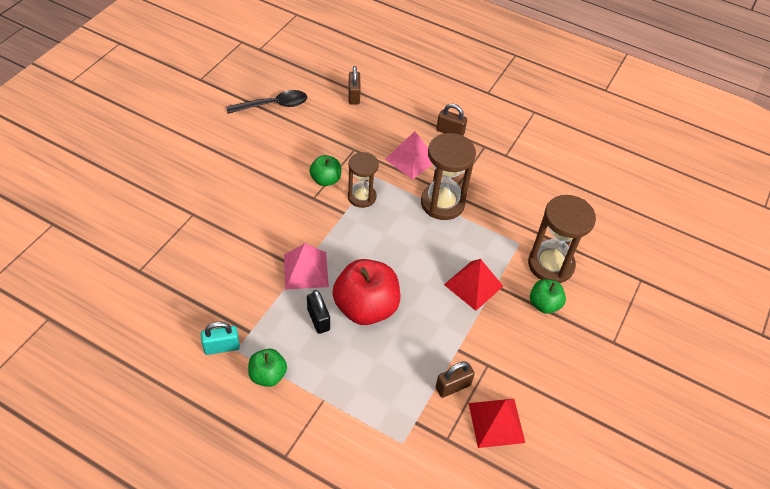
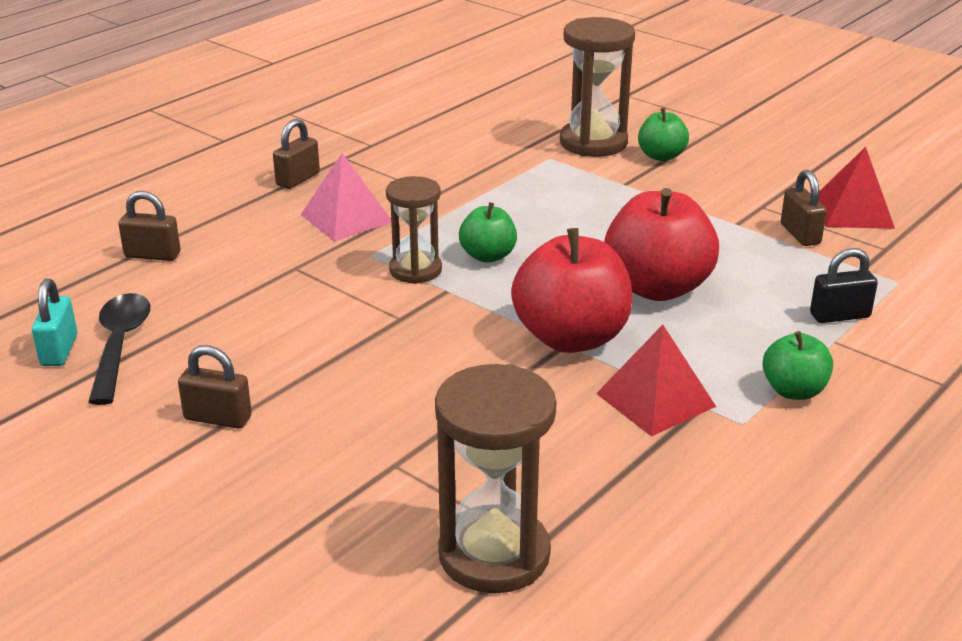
camera: 75 degrees left, 20 degrees down
turquoise padlock [201,322,240,355] -> turquoise padlock moved to [32,279,77,366]
pink pyramid [284,243,329,290] -> red apple [511,228,632,353]
black padlock [307,290,330,334] -> black padlock moved to [810,248,878,323]
green apple [309,155,341,186] -> green apple moved to [459,202,517,263]
brown hourglass [421,133,476,220] -> brown hourglass moved to [435,364,557,593]
red pyramid [444,259,503,311] -> red pyramid moved to [596,325,716,437]
none -> brown padlock [178,345,252,429]

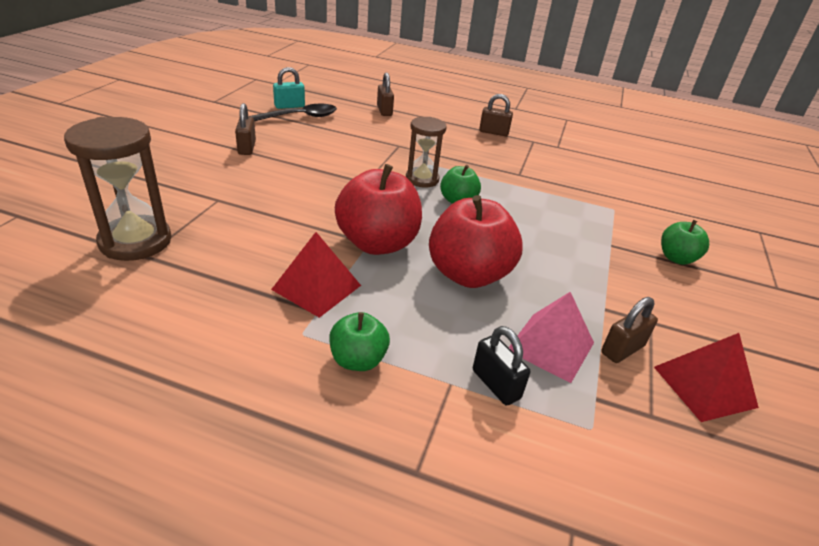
camera: 65 degrees right, 5 degrees up
pink pyramid [300,153,391,241] -> pink pyramid moved to [509,292,594,383]
brown hourglass [560,17,635,157] -> none

